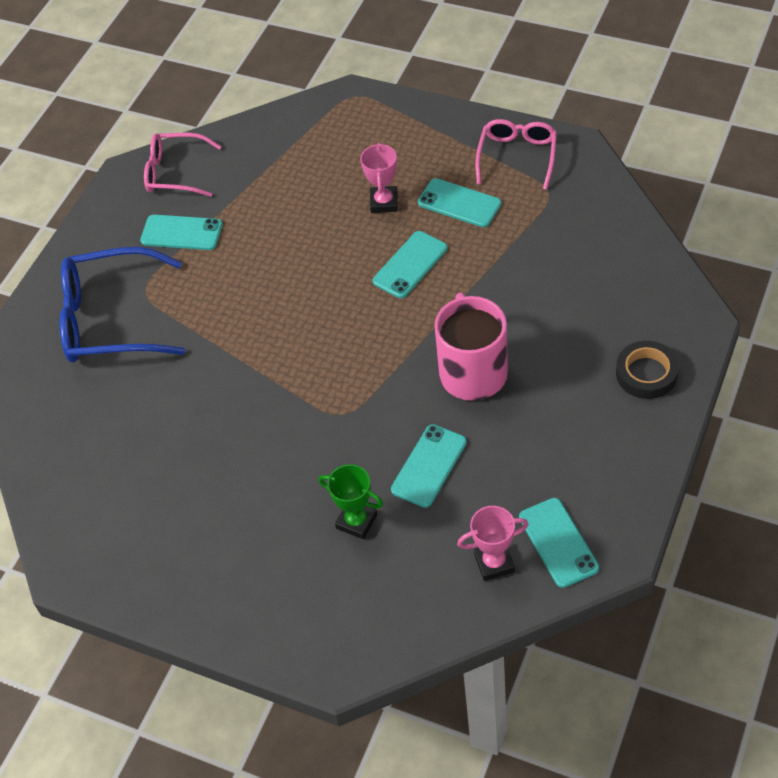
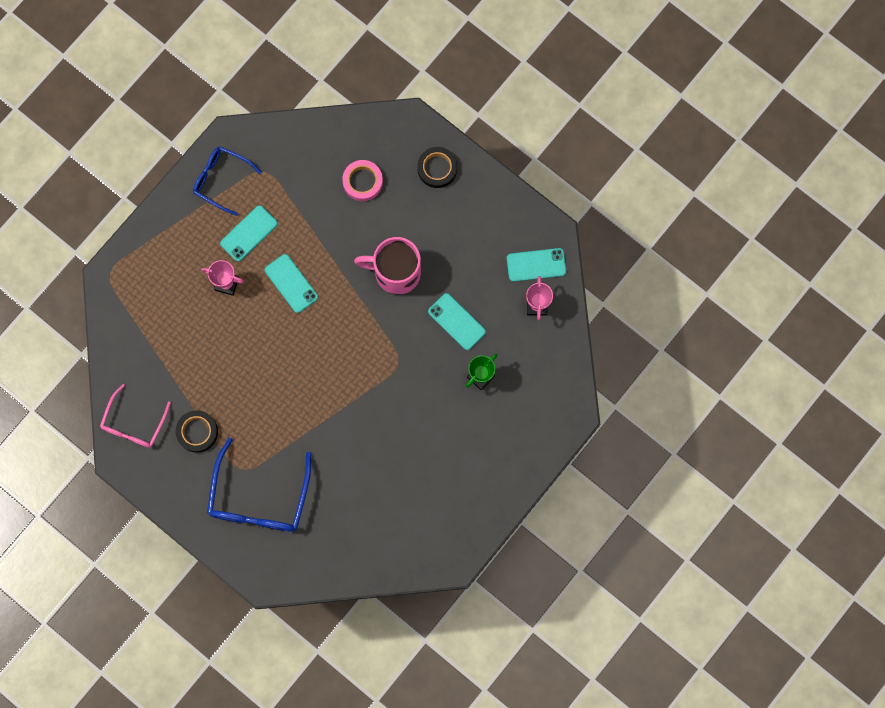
camera: 80 degrees left, 25 degrees up
turquoise phone [140,214,223,250] -> black tape [176,410,218,452]
pink glasses [475,119,557,190] -> blue glasses [193,146,262,216]
none -> pink tape [342,160,383,201]

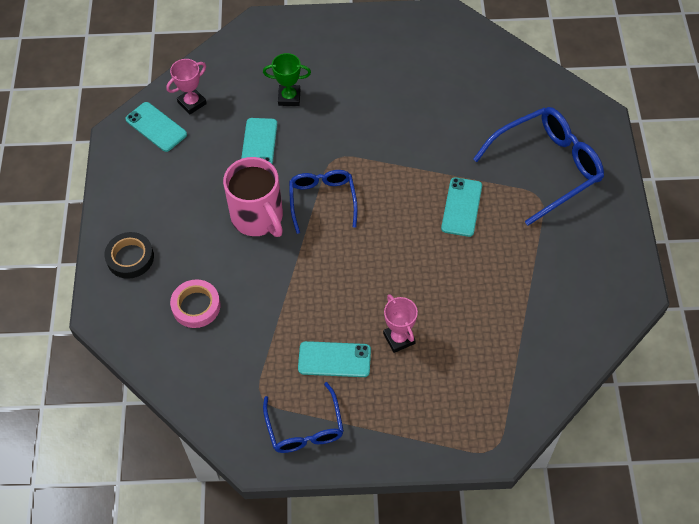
camera: 130 degrees left, 20 degrees down
pink glasses [100,384,171,448] -> none
black tape [176,410,218,452] -> none
turquoise phone [265,254,318,313] -> turquoise phone moved to [441,177,482,237]
none -> blue glasses [289,170,358,234]

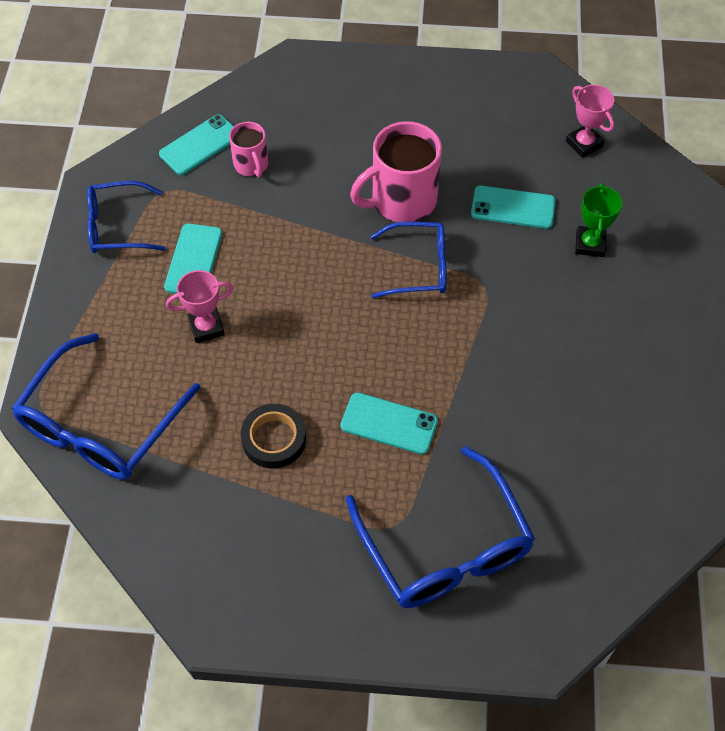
camera: 95 degrees right, 0 degrees up
black tape [104,232,154,279] -> black tape moved to [241,404,306,469]
turquoise phone [125,102,187,152] -> turquoise phone moved to [159,114,234,175]
pink tape [170,279,221,328] -> none
none -> blue glasses [11,333,200,480]
none -> pink mug [229,122,268,177]

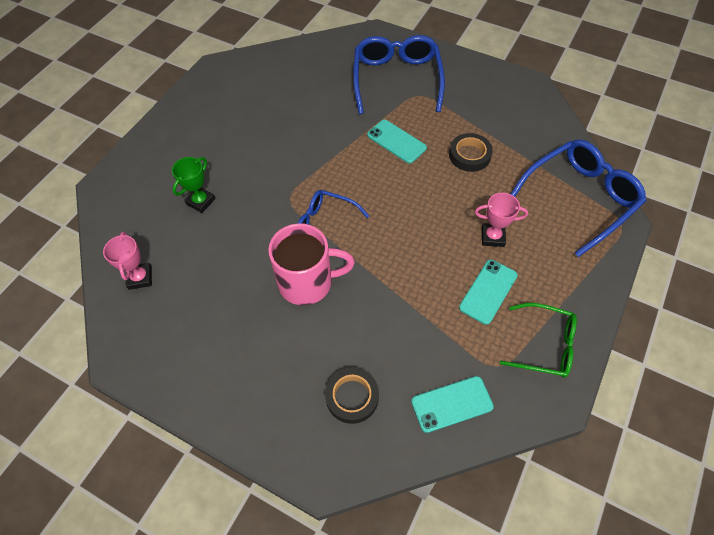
camera: 155 degrees left, 0 degrees up
blue glasses [87,181,166,253] -> green glasses [500,303,577,378]
pink mug [229,122,268,177] -> none
turquoise phone [471,186,556,229] -> none
none -> black tape [325,368,379,424]

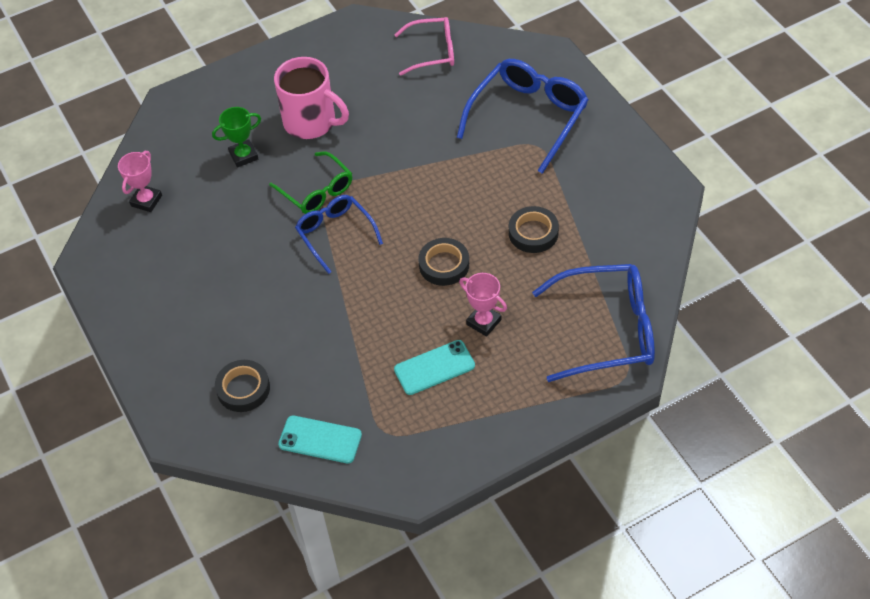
camera: 35 degrees right, 5 degrees down
pink mug [268,223,355,305] -> pink mug moved to [274,57,349,139]
turquoise phone [367,120,427,163] -> none
green glasses [500,303,577,378] -> green glasses moved to [269,151,352,214]
none -> pink glasses [394,17,454,76]
none -> black tape [418,238,469,286]

